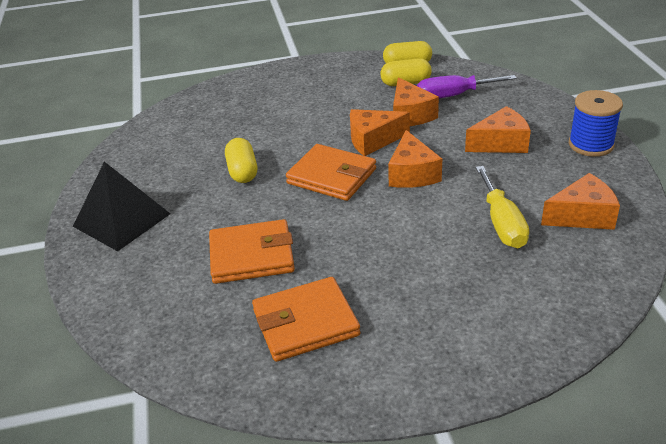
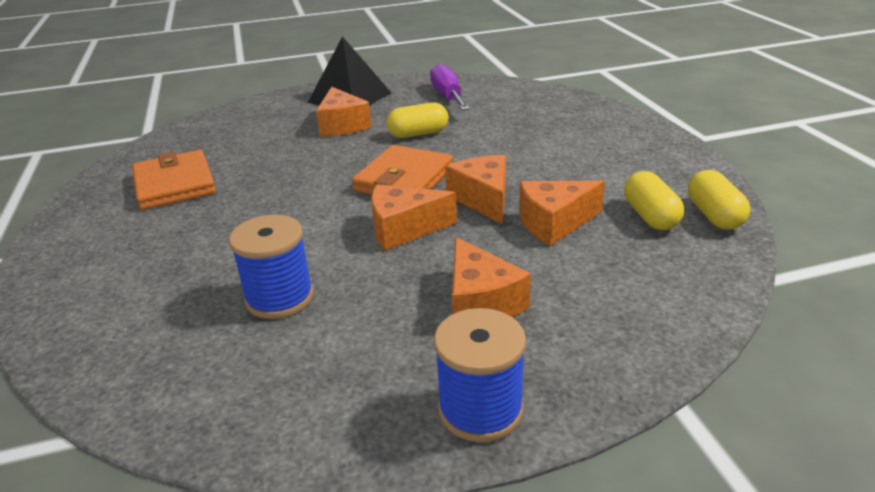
camera: 85 degrees right, 5 degrees down
orange wallet [209,219,295,284] -> none
purple screwdriver [417,75,517,98] -> purple screwdriver moved to [430,64,470,110]
yellow screwdriver [476,166,529,248] -> blue spool [229,215,314,319]
orange cheese [541,173,620,230] -> orange cheese moved to [316,87,372,136]

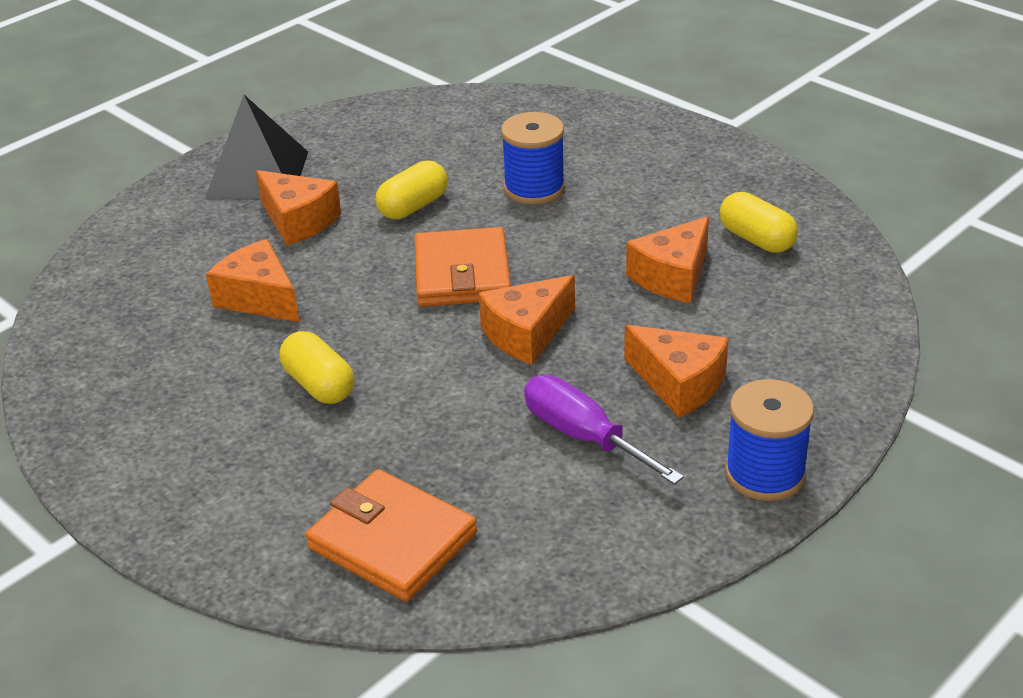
camera: 30 degrees left, 5 degrees up
orange wallet [132,150,216,210] -> orange wallet moved to [306,469,477,602]
blue spool [229,215,314,319] -> blue spool moved to [501,112,565,205]
purple screwdriver [430,64,470,110] -> purple screwdriver moved to [524,375,684,485]
orange cheese [445,155,506,224] -> orange cheese moved to [206,239,300,322]
yellow capsule [688,170,750,230] -> yellow capsule moved to [280,331,354,404]

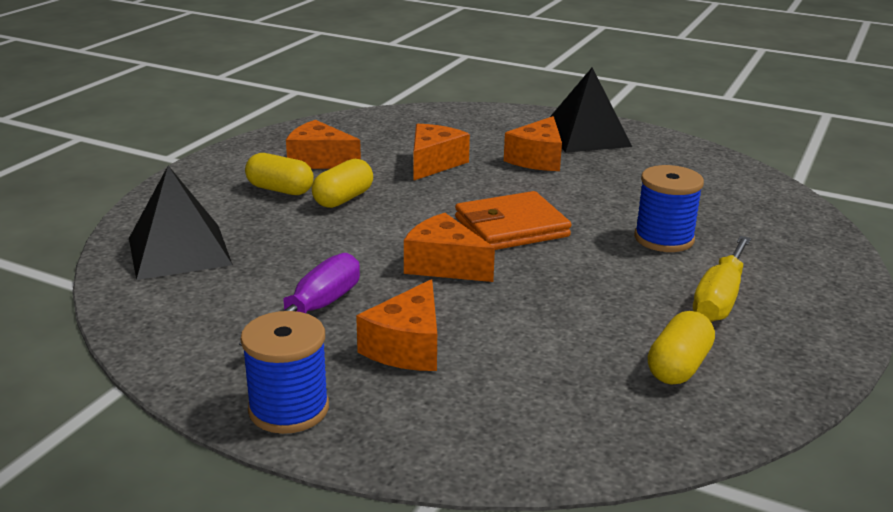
camera: 70 degrees right, 10 degrees down
orange wallet [306,469,477,602] -> black pyramid [129,166,233,280]
yellow capsule [376,160,448,219] -> yellow capsule moved to [245,153,314,195]
orange cheese [626,216,709,303] -> orange cheese moved to [286,120,361,169]
none -> yellow screwdriver [693,236,751,322]

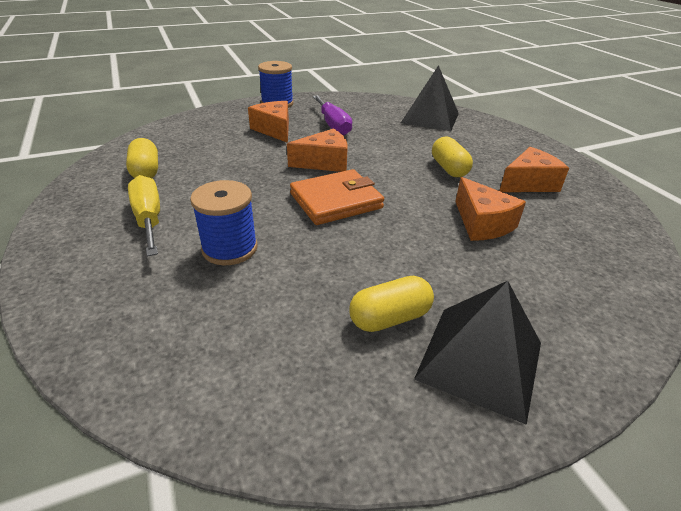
camera: 130 degrees right, 10 degrees up
yellow capsule [245,153,314,195] -> yellow capsule moved to [349,276,434,332]
orange wallet [455,191,571,250] -> orange wallet turned 45 degrees clockwise [290,169,384,225]
orange cheese [504,116,562,171] -> none

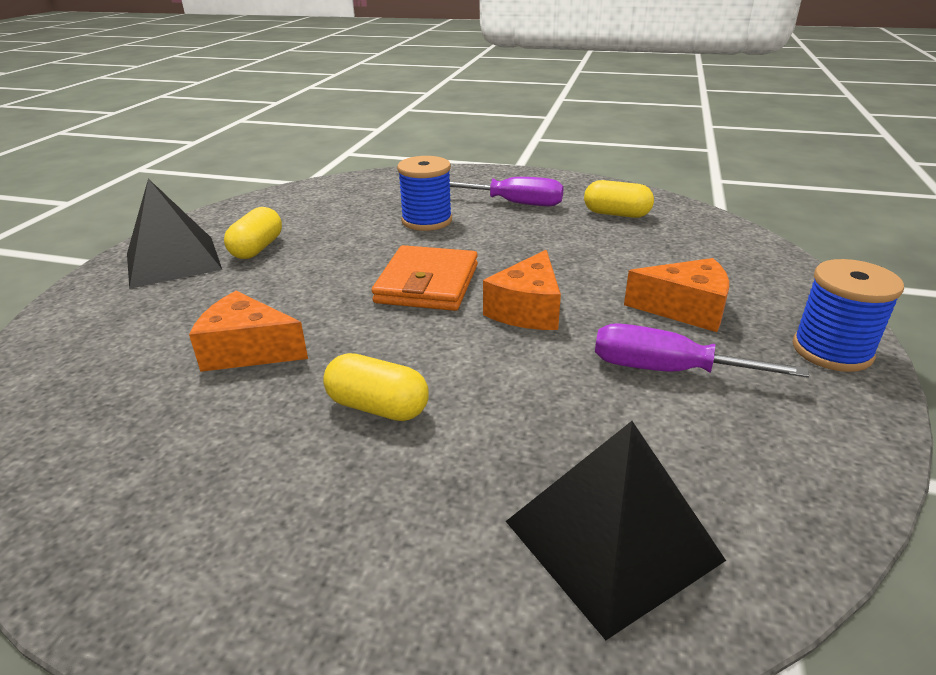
camera: 130 degrees right, 5 degrees down
yellow screwdriver [128,175,160,257] -> purple screwdriver [449,177,564,206]
orange cheese [499,147,569,192] -> none

